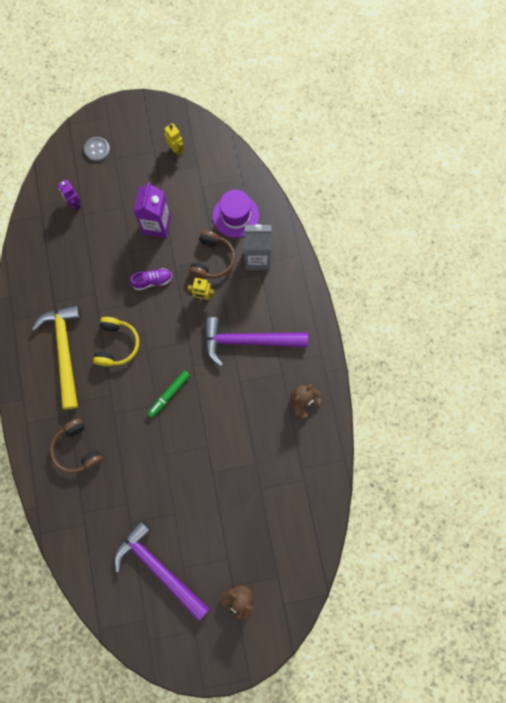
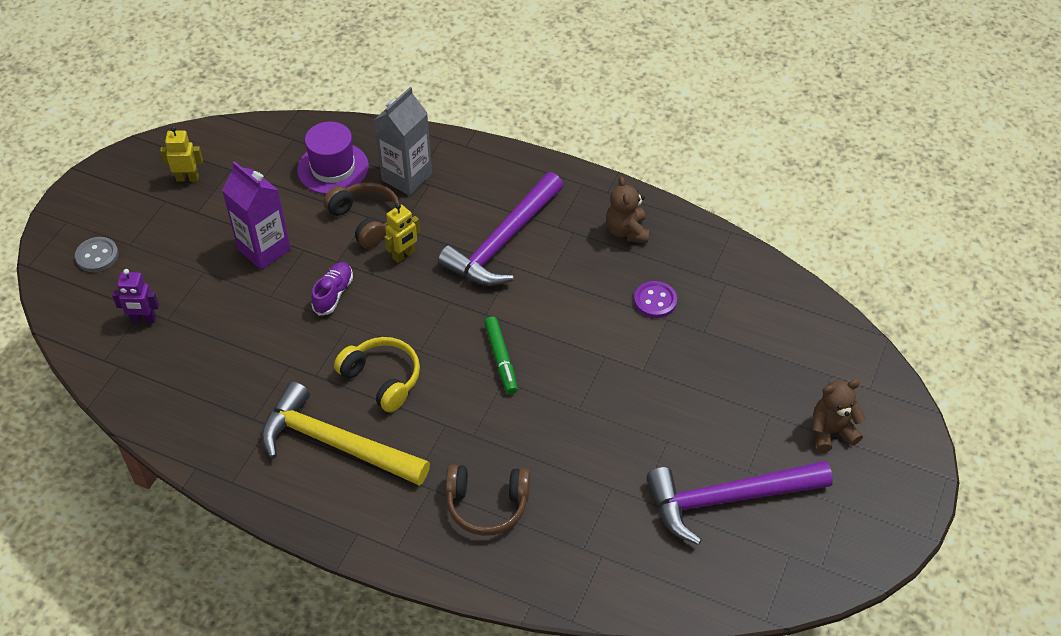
camera: 55 degrees left, 25 degrees down
none -> purple button [634,281,677,318]

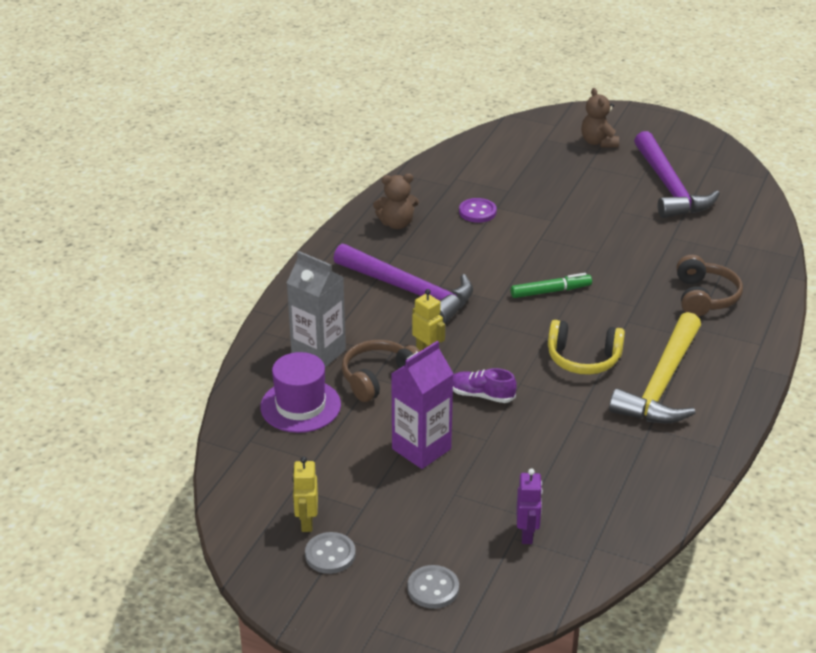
camera: 90 degrees left, 15 degrees down
yellow headphones [334,337,420,412] -> yellow headphones turned 120 degrees counterclockwise [548,320,625,375]
none -> grey button [305,532,356,574]

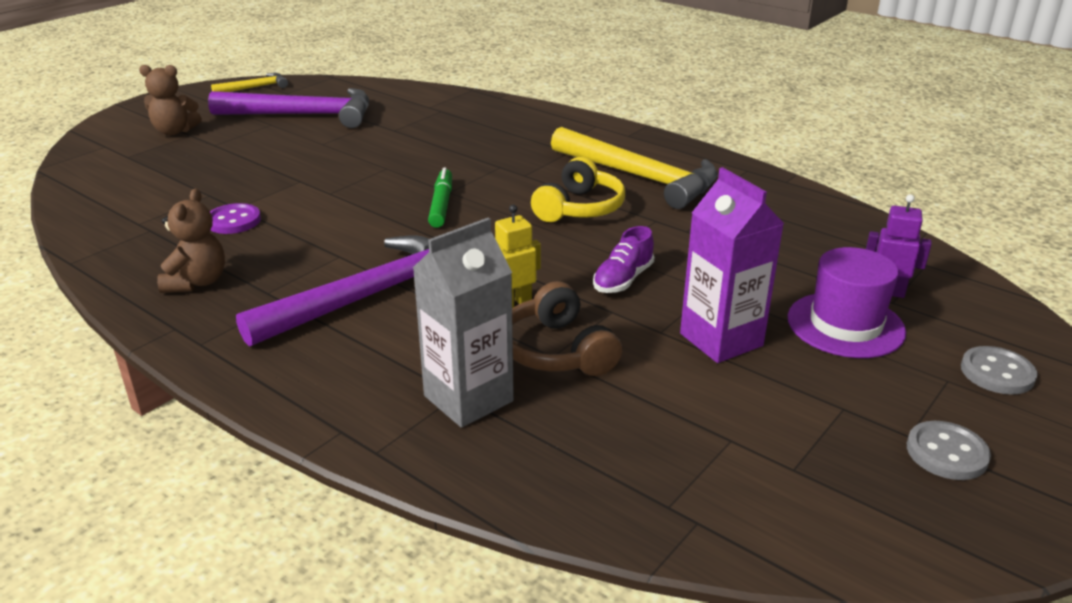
camera: 75 degrees left, 5 degrees down
purple hat [260,352,341,433] -> purple hat moved to [788,247,906,358]
yellow robot [292,456,318,532] -> none
brown headphones [676,255,743,317] -> none
none -> yellow hammer [211,73,288,92]

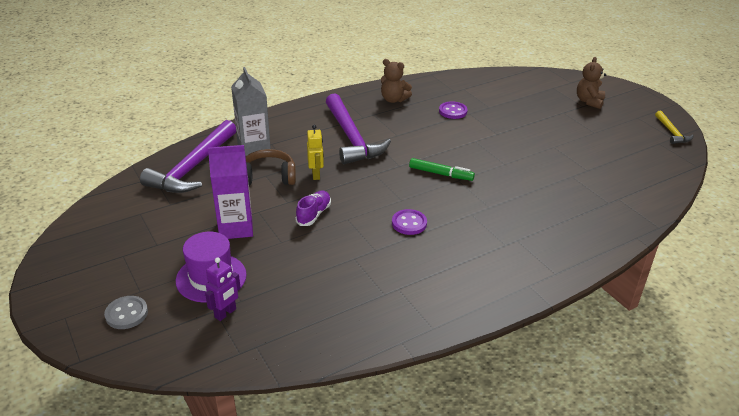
camera: 110 degrees right, 5 degrees up
purple hammer [208,88,369,128] -> purple hammer moved to [140,120,236,193]
yellow headphones [531,157,625,222] -> purple button [392,209,427,235]
yellow hammer [551,127,718,209] -> none
purple shoe [593,226,654,293] -> purple shoe turned 60 degrees clockwise [295,191,331,226]
grey button [907,421,991,480] -> none

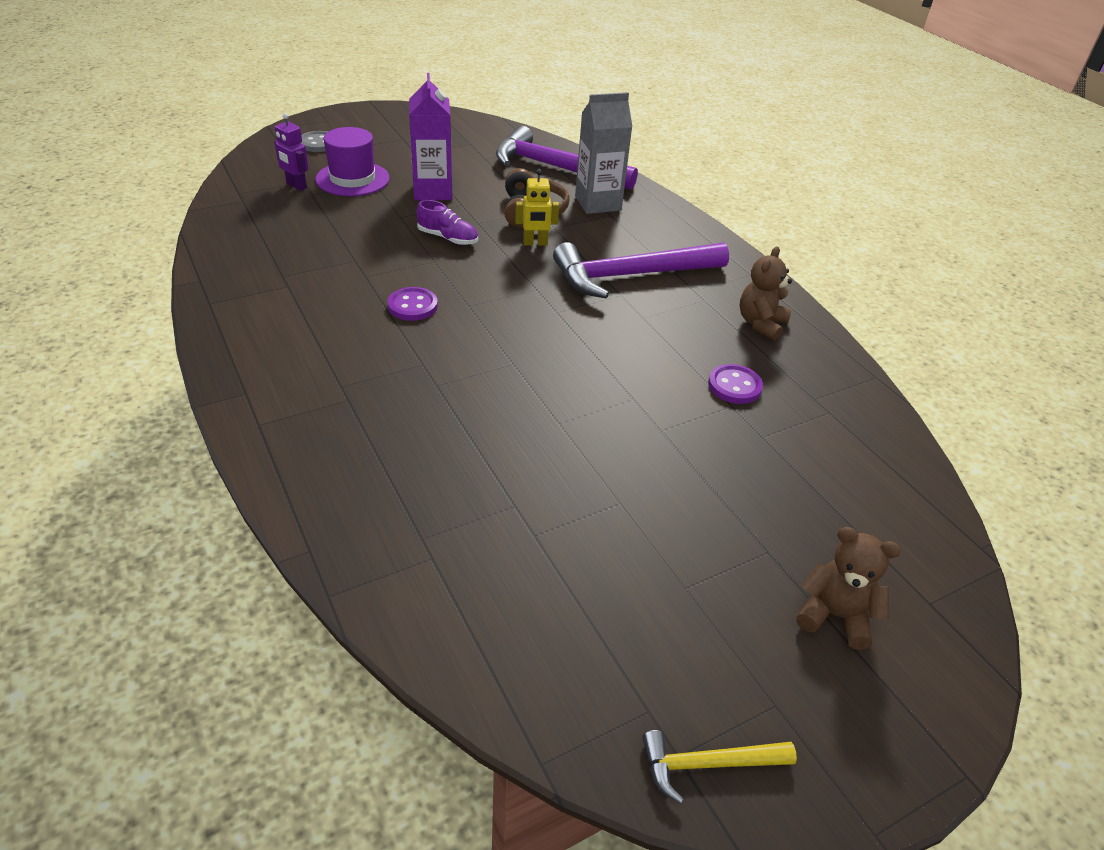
camera: 90 degrees right, 5 degrees up
green marker [409,158,475,181] -> none

